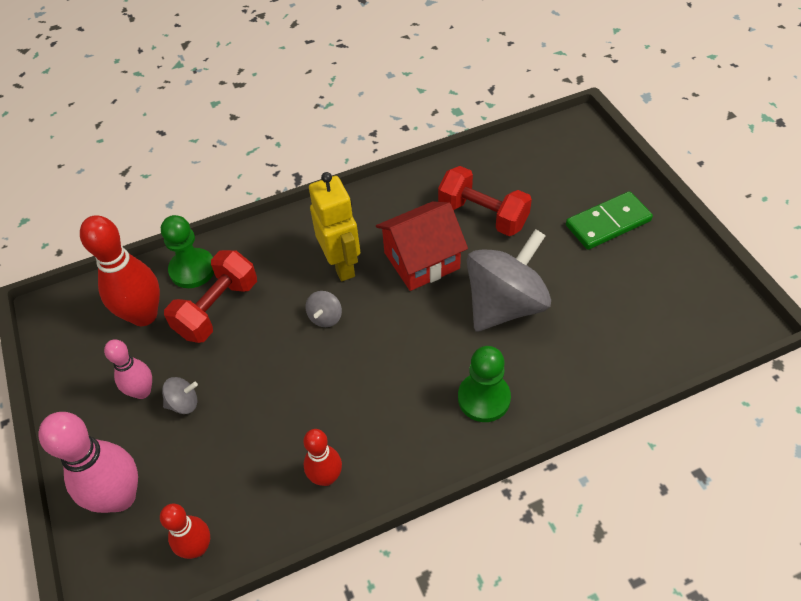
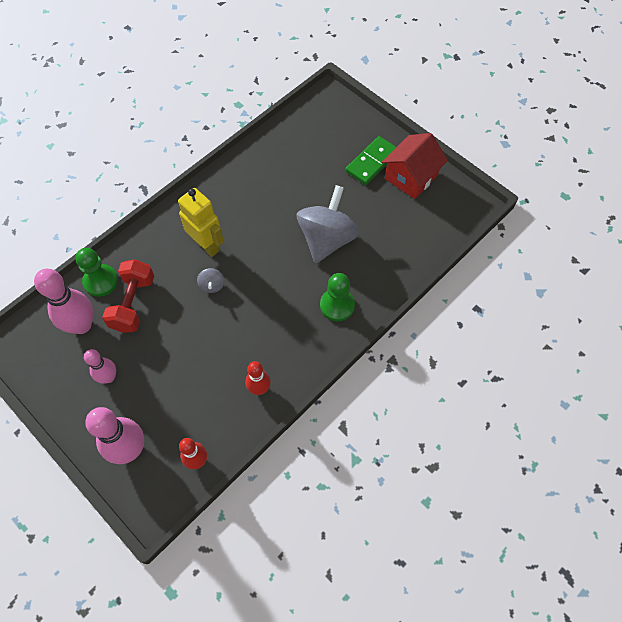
camera: 25 degrees left, 10 degrees up
red bowling pin [80,215,160,326] -> pink bowling pin [34,269,93,334]
grey spinning top [162,377,198,414] -> none
red house [376,201,468,291] -> red house moved to [382,133,448,199]
red dumbbell [438,166,532,236] -> none

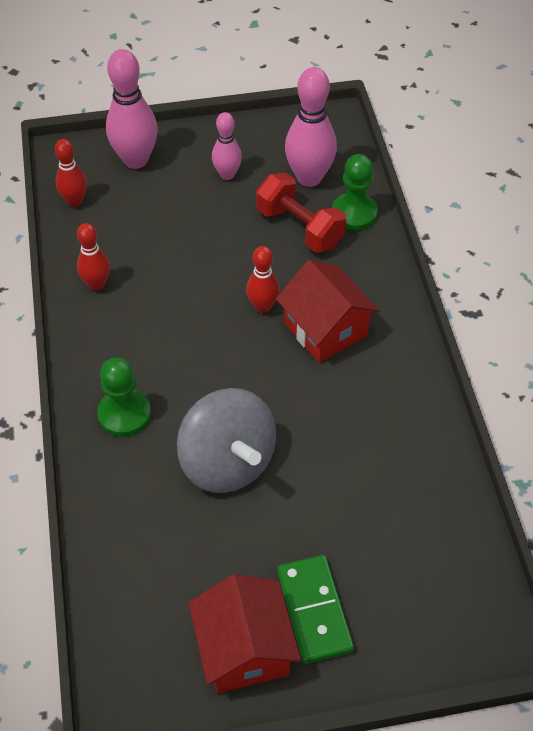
camera: 125 degrees right, 10 degrees down
yellow robot [178,188,224,257] -> red house [276,260,380,363]
grey spinning top [197,268,224,293] -> red bowling pin [246,246,280,313]

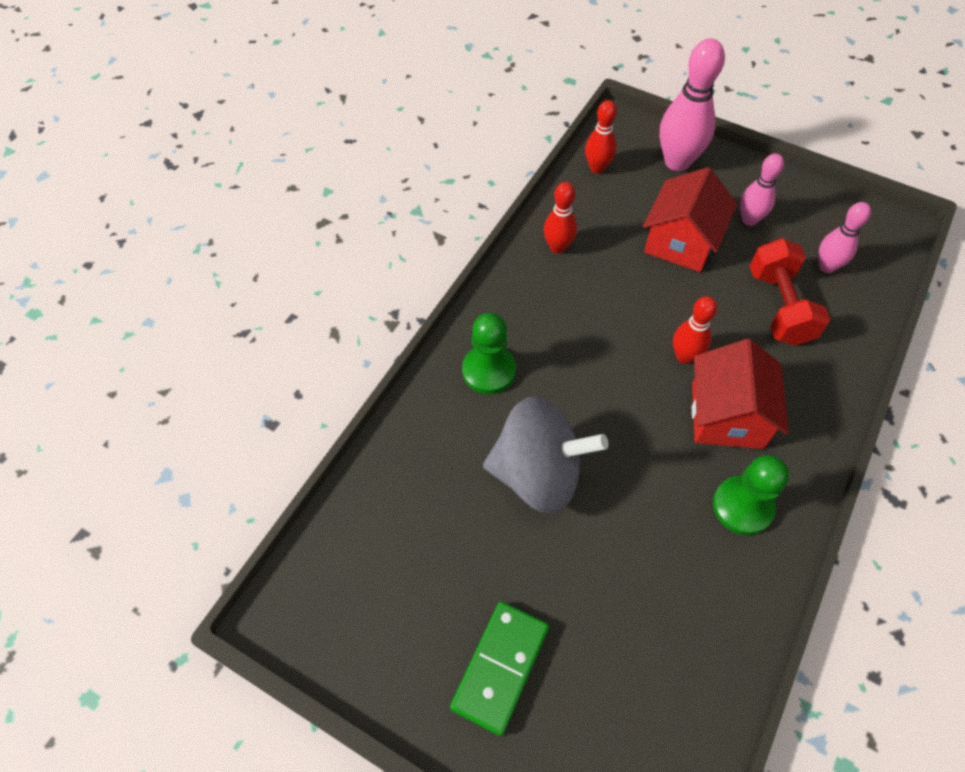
camera: 40 degrees right, 5 degrees up
grey spinning top [177,388,276,493] -> grey spinning top turned 90 degrees counterclockwise [483,396,608,513]
red house [188,574,301,693] -> red house moved to [643,167,737,272]
pink bowling pin [285,67,337,187] -> pink bowling pin [819,202,871,273], size x0.59
green pawn [332,154,378,230] -> green pawn moved to [713,455,789,535]

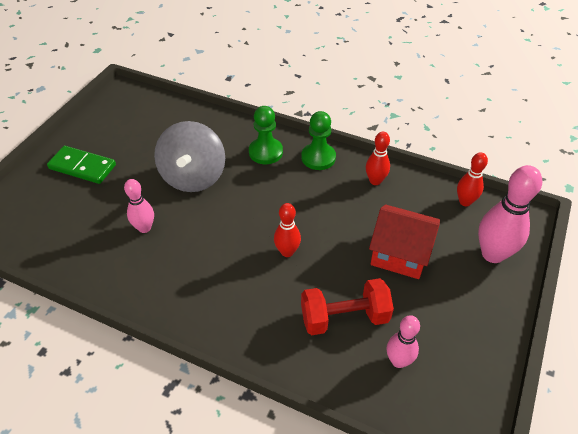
camera: 85 degrees right, 10 degrees down
red house [692,339,789,449] -> none
green pawn [713,455,789,535] -> green pawn moved to [301,111,336,170]
pink bowling pin [740,153,784,226] -> pink bowling pin moved to [124,179,154,233]

